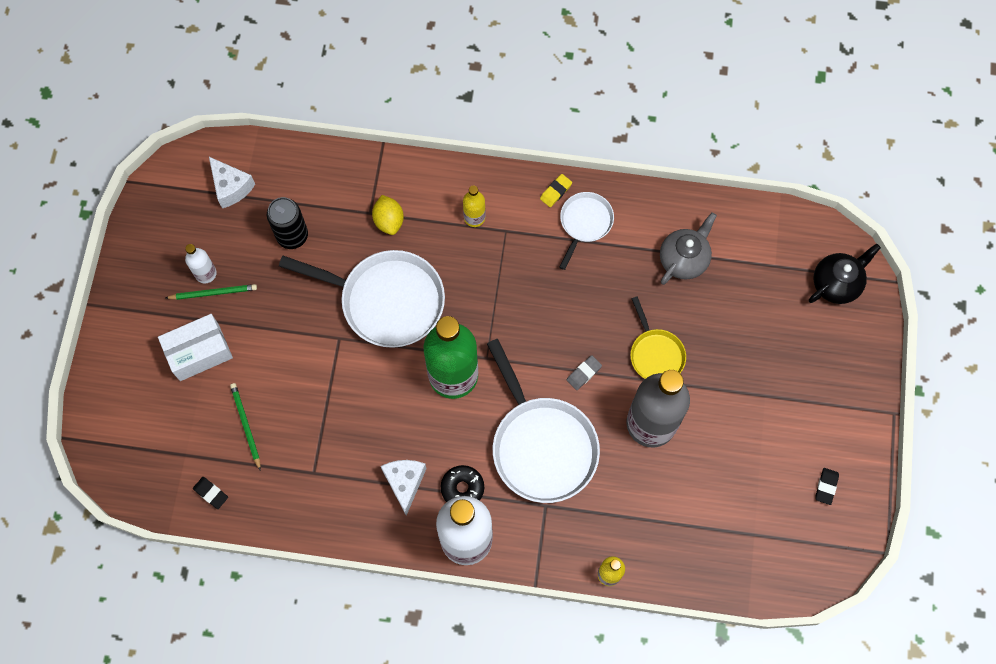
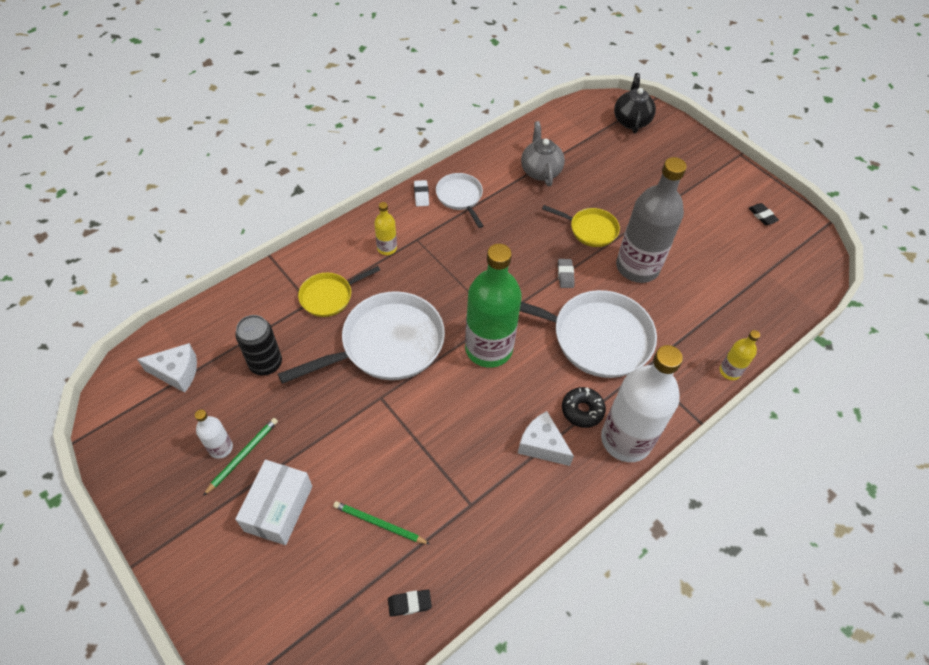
camera: 50 degrees left, 15 degrees down
yellow lemon [372,195,404,235] -> yellow pan [298,266,380,317]
yellow eraser [540,174,572,207] -> white eraser [414,180,429,206]

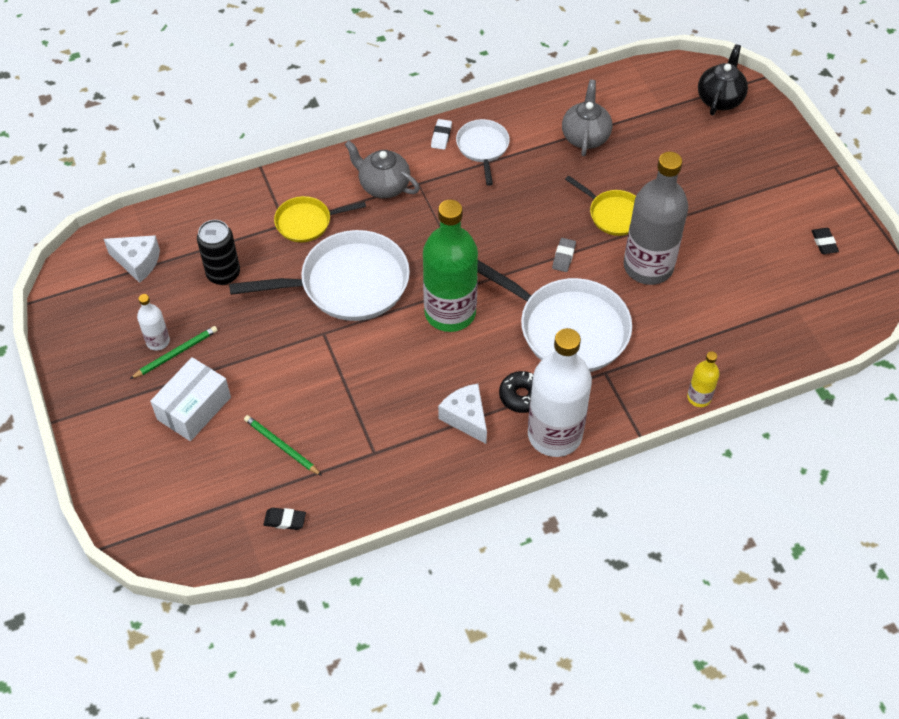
camera: 20 degrees right, 0 degrees up
yellow bottle [374,202,397,255] -> grey teapot [345,140,420,198]

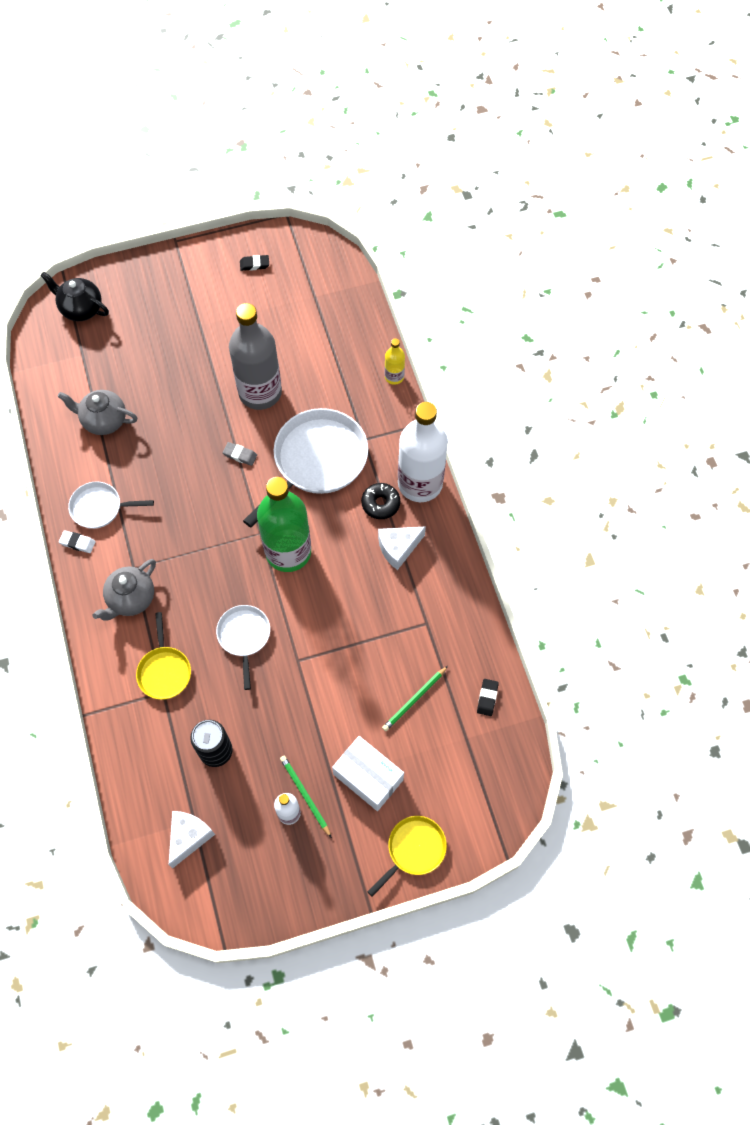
camera: 85 degrees left, 10 degrees up
white pan [229,230,410,321] -> white pan [216,605,270,690], size x0.54
yellow pan [565,175,636,236] -> yellow pan moved to [367,816,447,897]

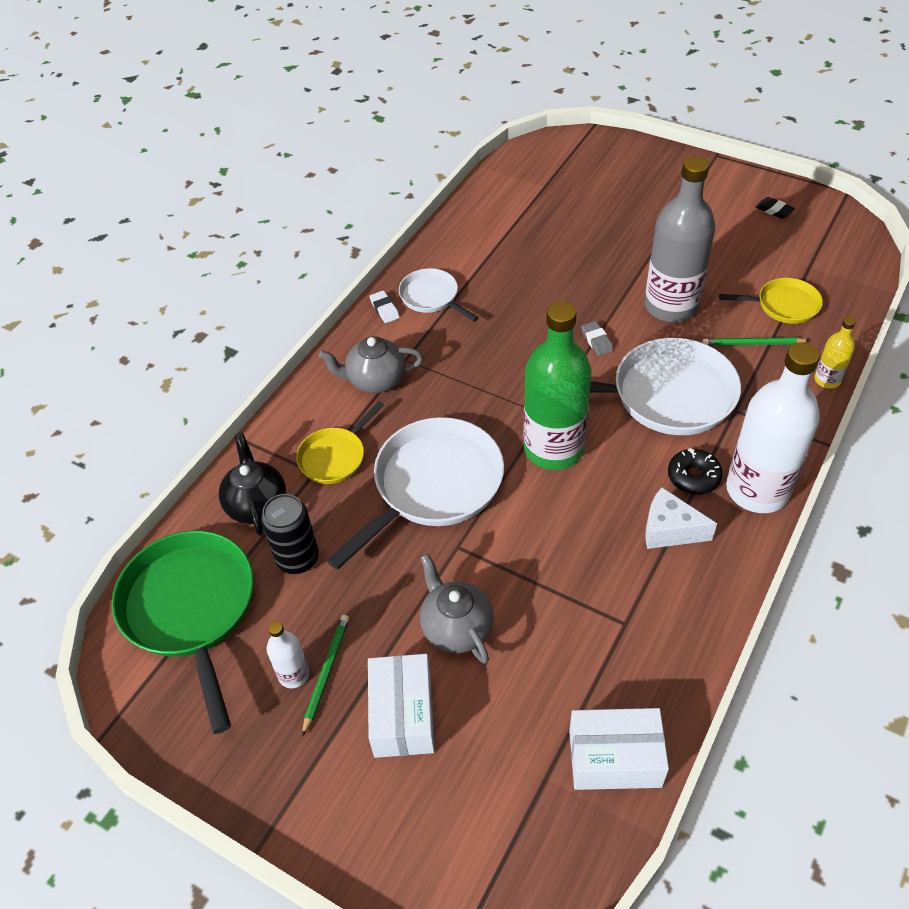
camera: 50 degrees right, 15 degrees down
black teapot [40,272,109,321] -> black teapot moved to [219,433,286,536]
grey teapot [58,390,137,435] -> grey teapot moved to [420,554,493,664]
white cheese [169,811,215,868] -> green pan [112,531,253,734]
white pan [216,605,270,690] -> white pan [327,417,504,570], size x1.86
yellow pan [367,816,447,897] -> yellow pan moved to [719,278,823,324]
green pencil [382,666,448,731] -> green pencil moved to [702,337,810,346]
black eraser [477,679,499,716] -> white box [569,708,669,790]

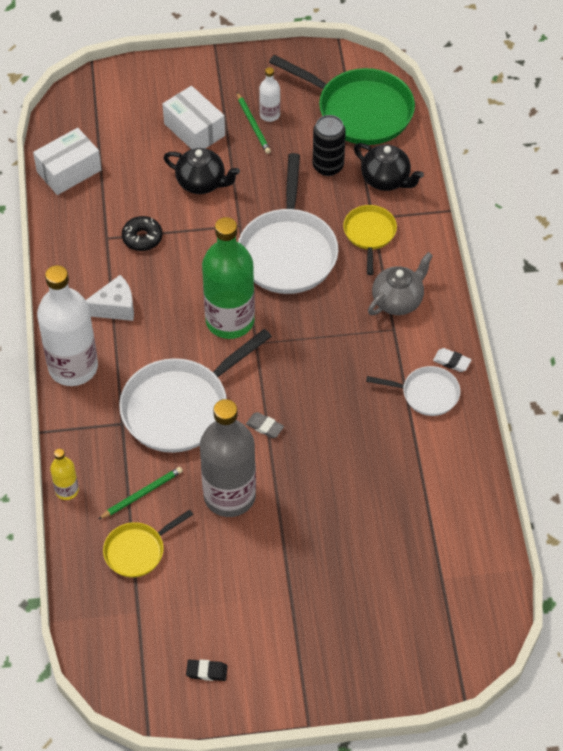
camera: 140 degrees right, 5 degrees up
grey teapot [420,554,493,664] -> black teapot [164,148,240,194]
black donut [668,448,723,495] -> black donut moved to [122,216,163,251]

